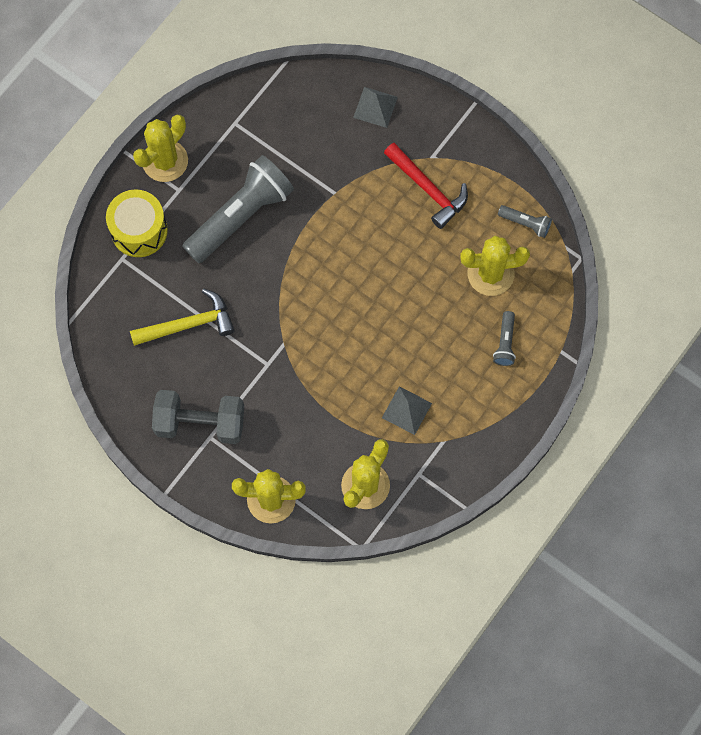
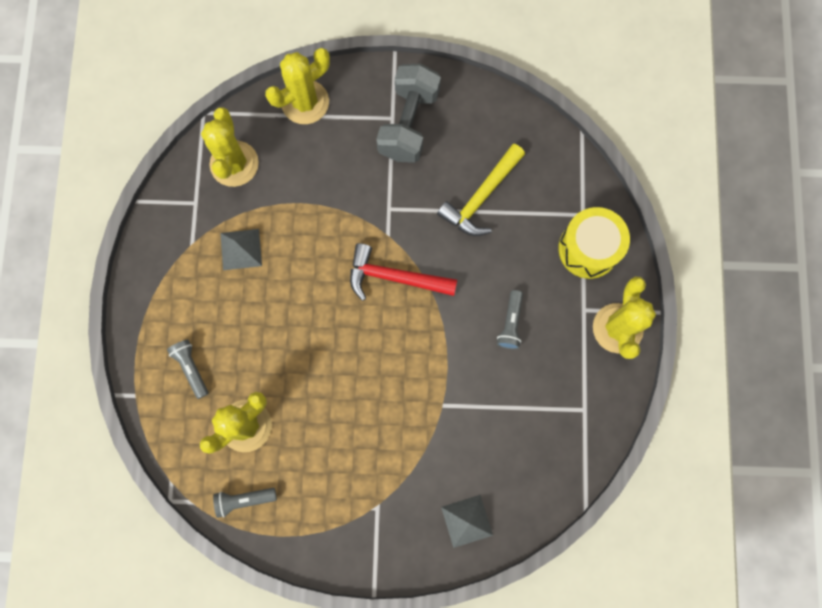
camera: 145 degrees right, 5 degrees up
grey dumbbell [152,390,244,444] -> grey dumbbell turned 45 degrees counterclockwise [376,64,441,163]
grey flashlight [183,155,294,263] -> grey flashlight [497,290,523,349], size x0.44
red hammer [384,143,468,229] -> red hammer moved to [350,243,457,301]

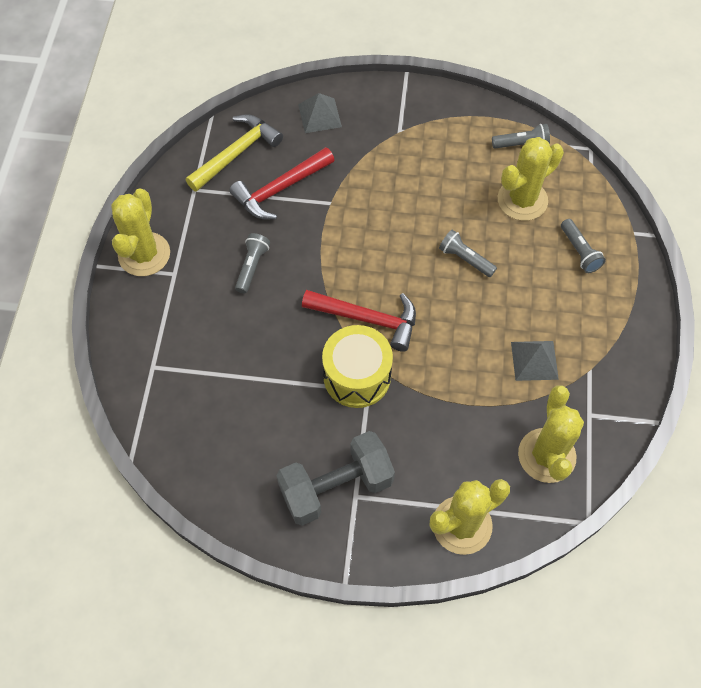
camera: 175 degrees left, 15 degrees down
grey dumbbell [376,64,441,163] -> grey dumbbell turned 45 degrees clockwise [277,431,395,526]
yellow hammer [437,144,525,236] -> yellow hammer moved to [186,114,283,192]
yellow drum [558,207,630,279] -> yellow drum moved to [322,325,393,408]
none -> red hammer [229,147,334,219]
none -> grey flashlight [439,230,497,277]

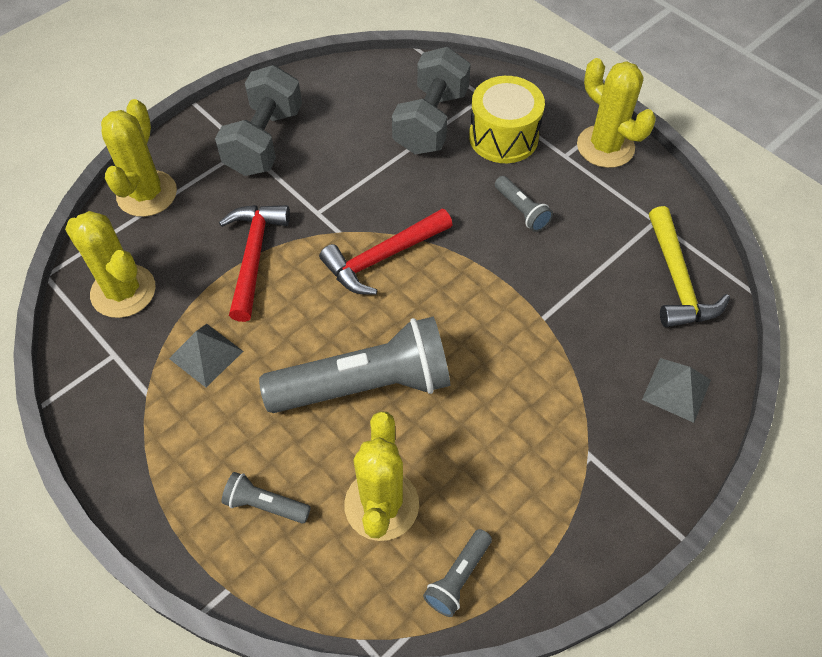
camera: 130 degrees right, 5 degrees down
red hammer [229,147,334,219] -> red hammer moved to [219,205,290,322]
yellow drum [322,325,393,408] -> yellow drum moved to [469,76,545,163]
grey flashlight [439,230,497,277] -> grey flashlight [259,317,450,413], size x2.29
none -> grey dumbbell [392,47,471,154]

